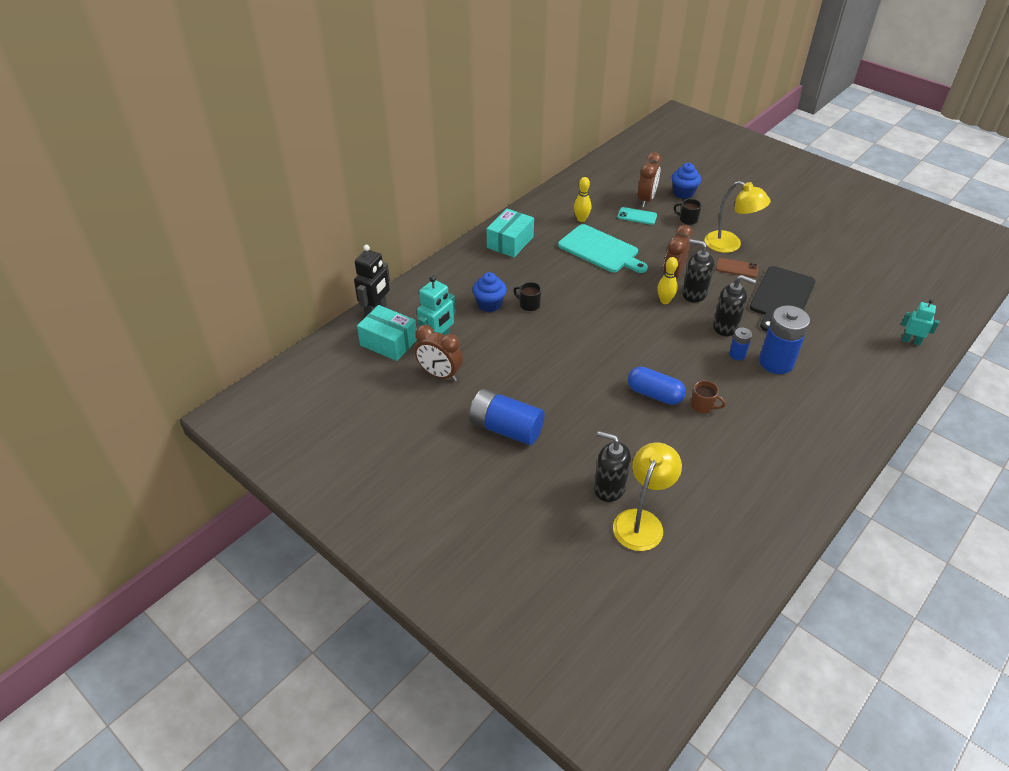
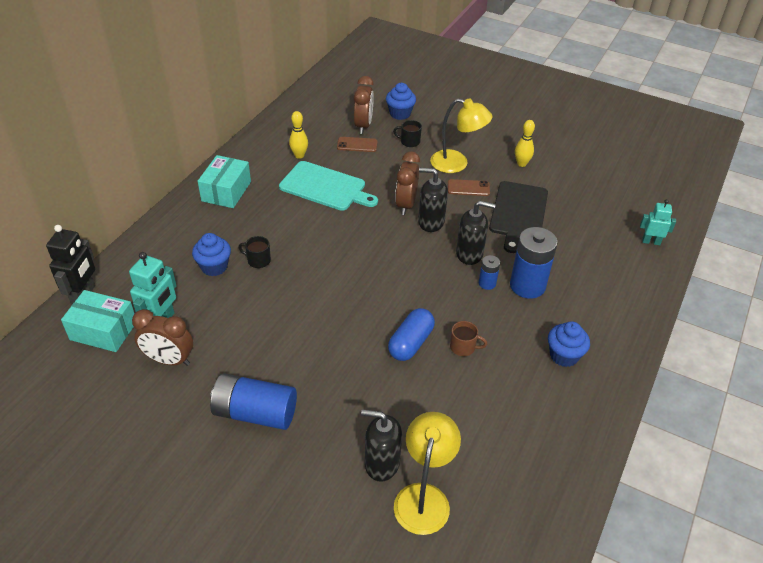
camera: 15 degrees left, 0 degrees up
turquoise phone [618,207,657,225] -> brown phone [337,137,378,152]
blue capsule [628,367,686,405] -> blue capsule turned 75 degrees counterclockwise [388,308,435,361]
yellow bowling pin [657,257,678,304] -> yellow bowling pin moved to [515,120,535,167]
none -> blue cupcake [548,321,590,367]

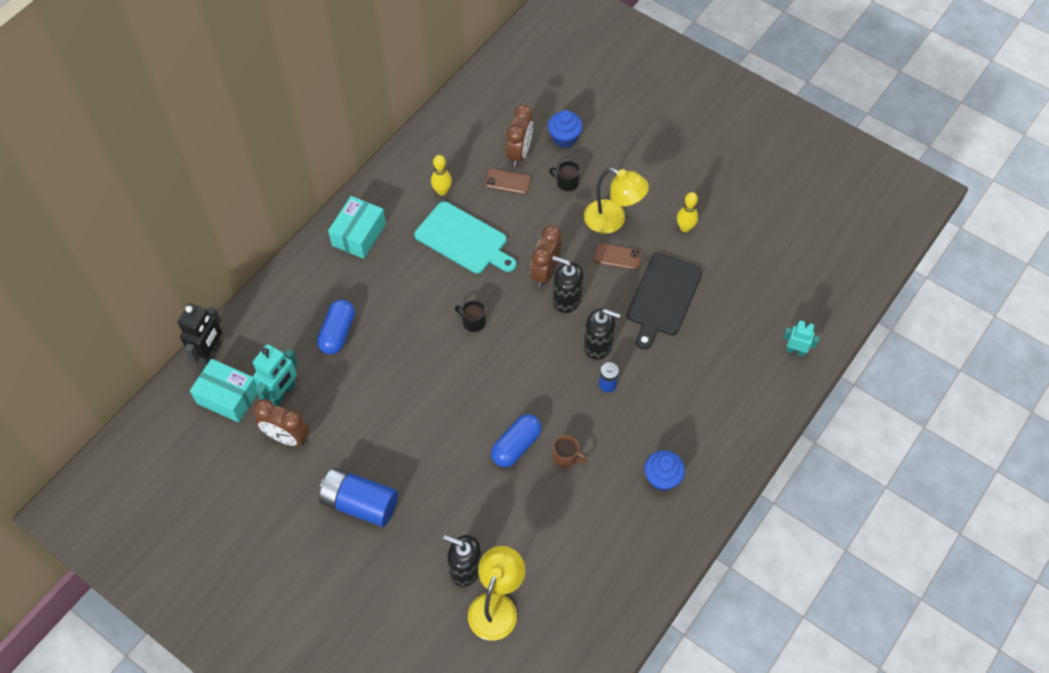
camera: 10 degrees right, 15 degrees up
blue cupcake [192,233,231,276] -> blue capsule [317,300,355,354]
black mug [238,236,271,268] -> black mug moved to [455,301,486,332]
blue battery [510,227,558,299] -> none

